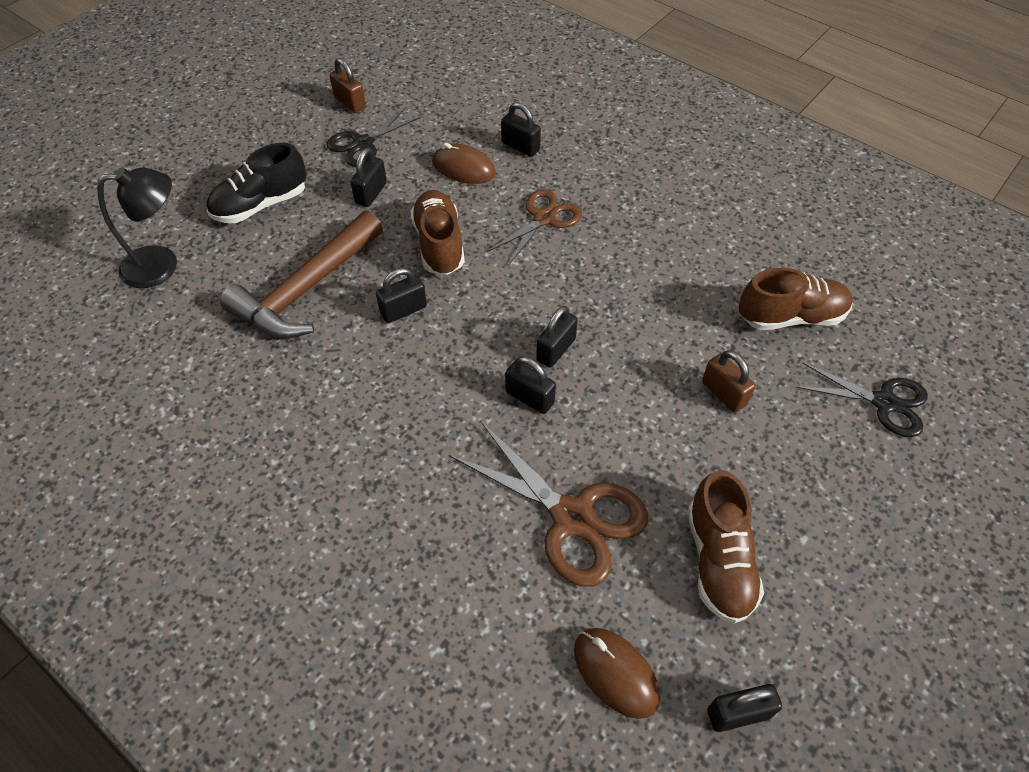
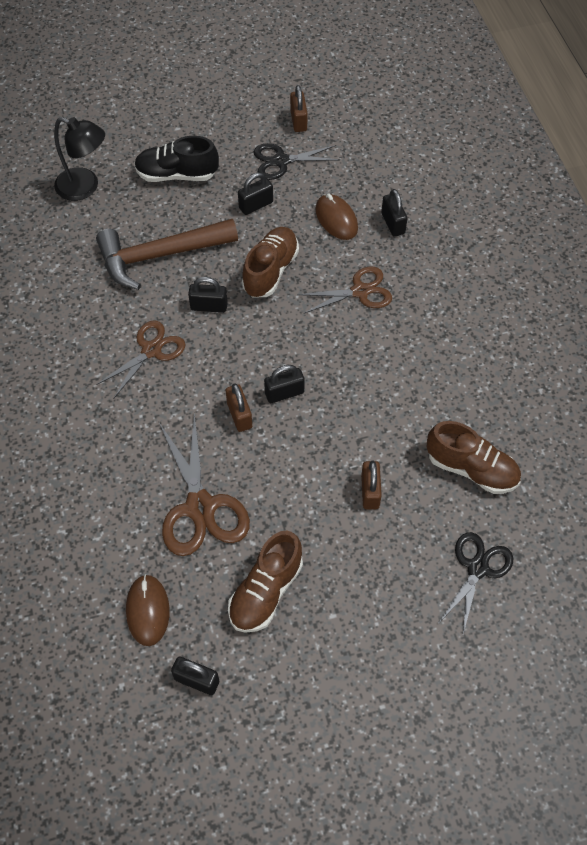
camera: 35 degrees right, 5 degrees up
black padlock [505,356,556,414] -> brown padlock [226,383,252,432]
black scissors [796,362,928,437] -> black scissors turned 120 degrees counterclockwise [438,532,513,634]
none -> brown scissors [96,320,185,399]

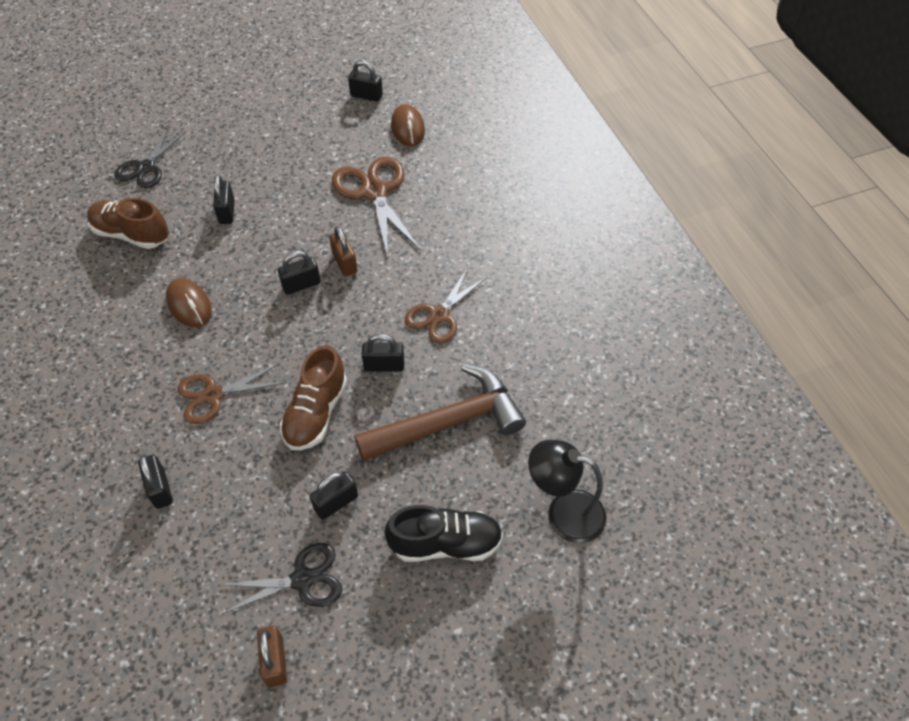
camera: 175 degrees right, 5 degrees down
brown shoe [228,530,303,633] -> none
brown mouse [316,194,358,240] -> brown mouse moved to [166,278,212,327]
brown padlock [361,461,382,510] -> black padlock [213,175,235,224]

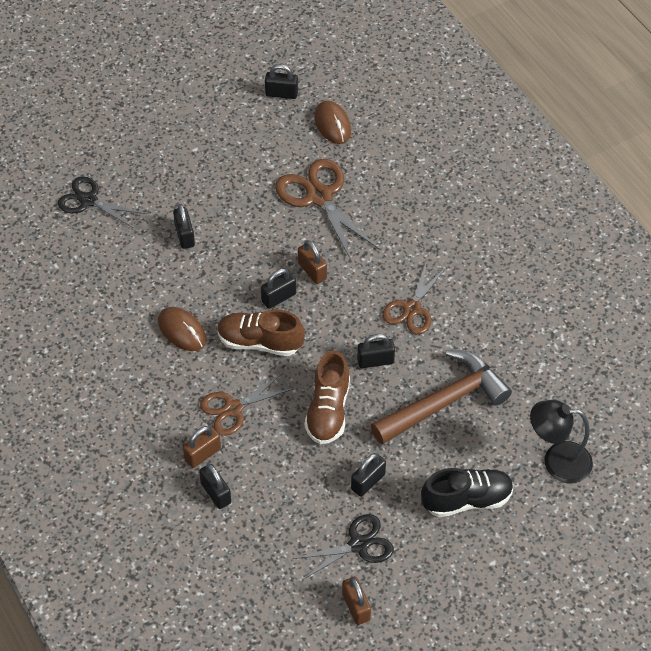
camera: 10 degrees left, 0 degrees up
brown shoe [87,198,169,249] -> brown shoe moved to [217,309,305,356]
black scissors [114,127,186,188] -> black scissors turned 105 degrees clockwise [58,176,144,228]
none -> brown padlock [183,426,221,468]

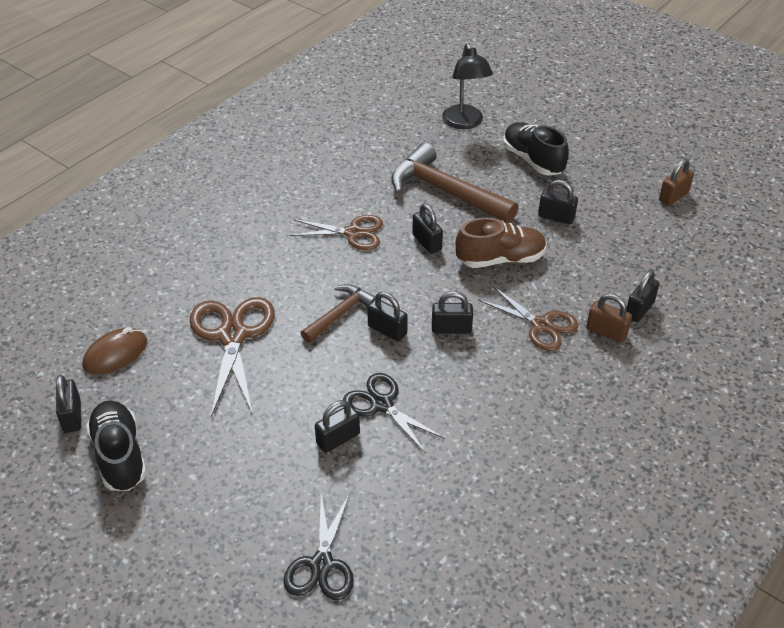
camera: 110 degrees left, 10 degrees down
brown mouse [158,307,206,351] -> none
brown shoe [217,309,305,356] -> black padlock [432,291,473,334]
brown scissors [275,159,380,262] -> brown scissors turned 135 degrees clockwise [190,297,275,417]
black scissors [292,514,394,580] -> black scissors moved to [343,373,445,454]
brown padlock [298,240,327,284] -> brown hammer [301,284,375,343]
none -> black shoe [86,400,147,491]

